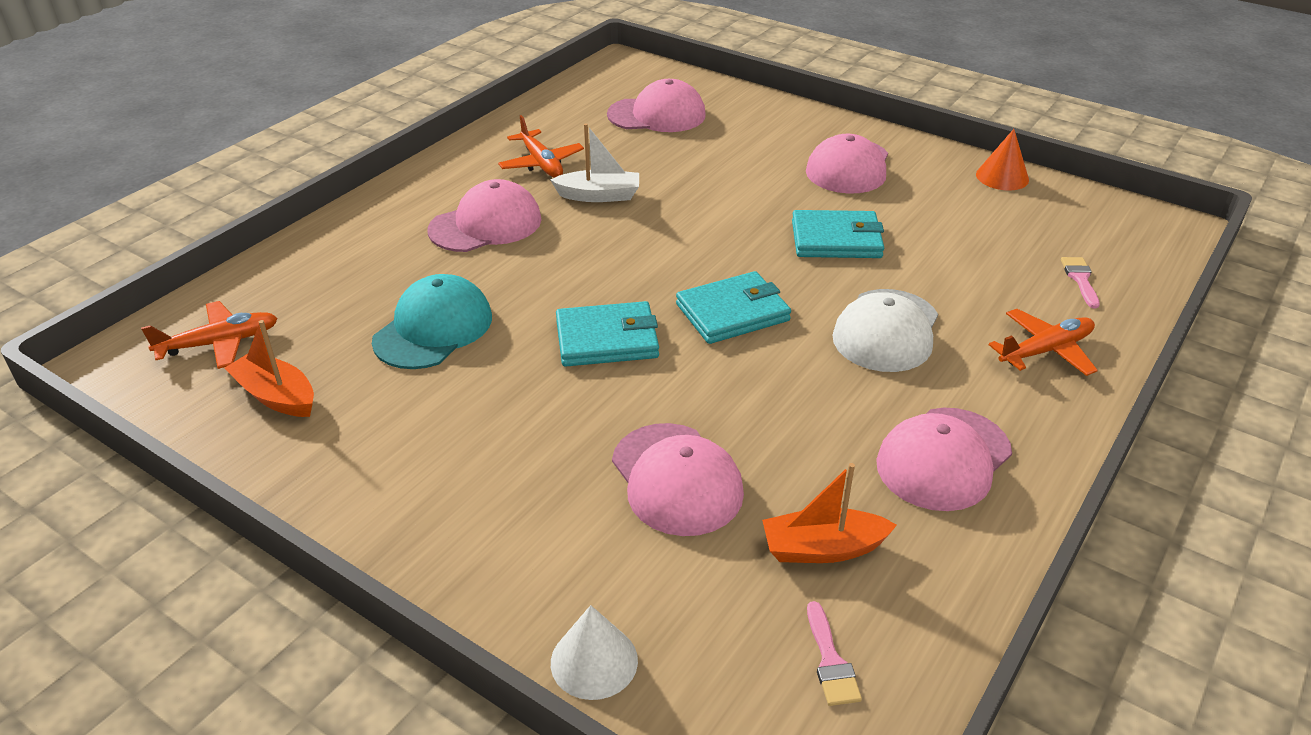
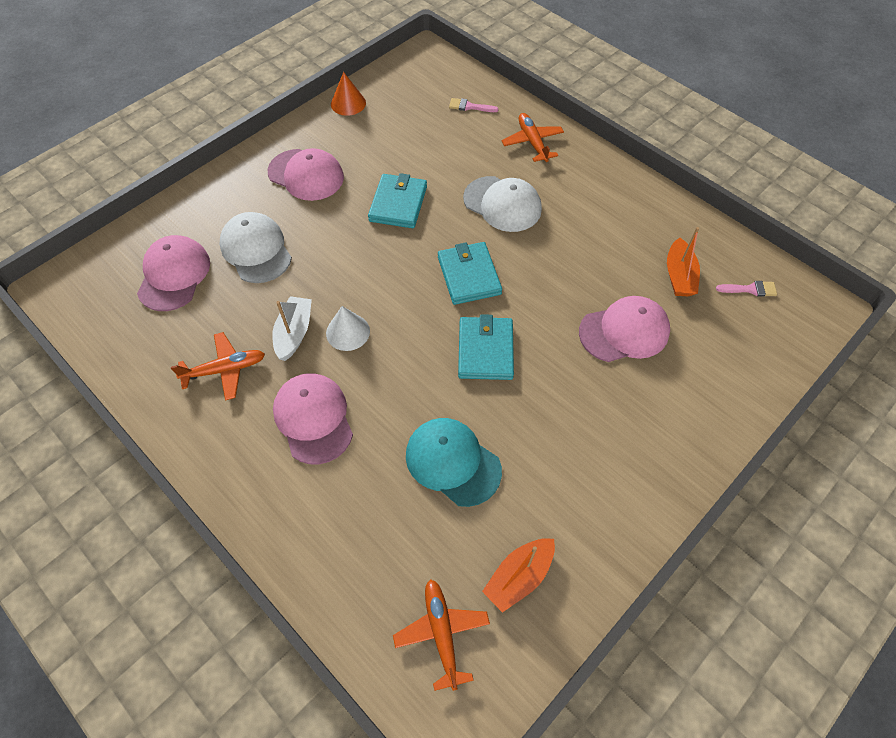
camera: 80 degrees left, 20 degrees up
white cone [551,605,638,700] -> white cone moved to [326,306,370,351]
pink cap [876,408,1012,511] -> none
none -> white cap [220,212,292,283]

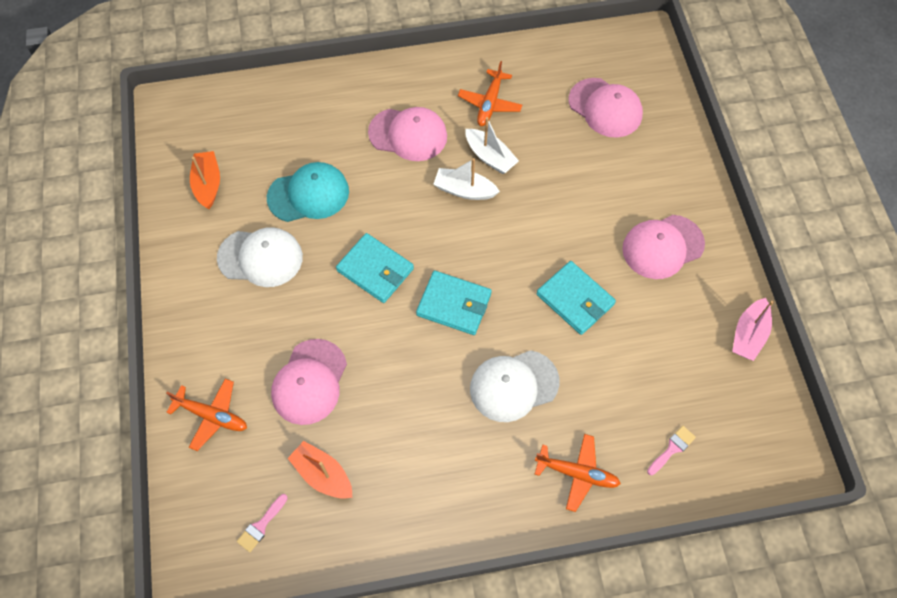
camera: 125 degrees right, 5 degrees up
white cap [220,212,292,283] -> white cap moved to [217,227,303,287]
white cone [326,306,370,351] -> white boat [433,158,500,200]
orange cone [331,72,366,116] -> pink boat [732,298,774,361]
orange plane [393,579,490,691] -> orange plane moved to [166,379,247,451]

